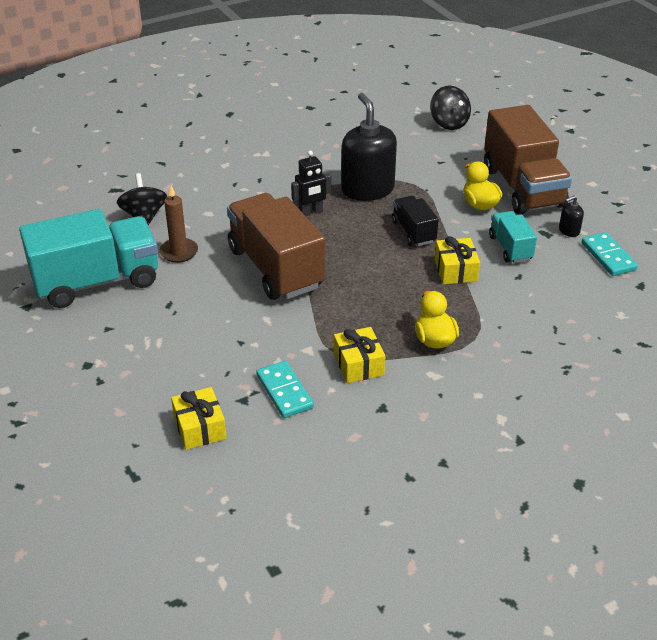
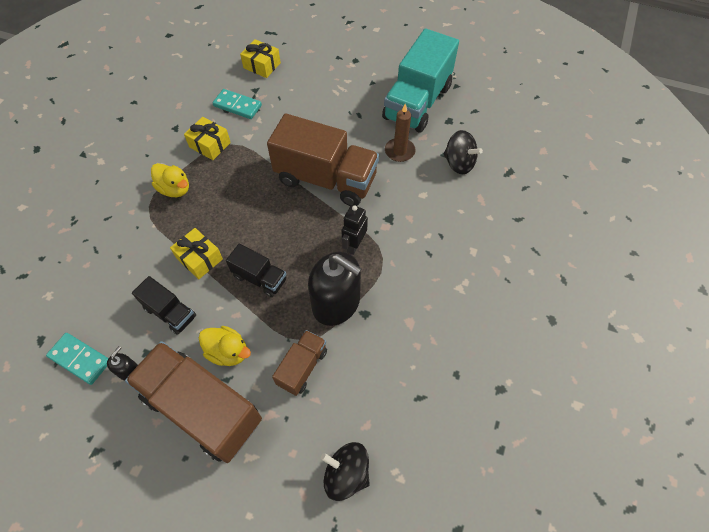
camera: 140 degrees right, 20 degrees up
turquoise truck [489,211,537,263] -> black truck [132,276,196,335]
none -> brown truck [272,330,327,396]

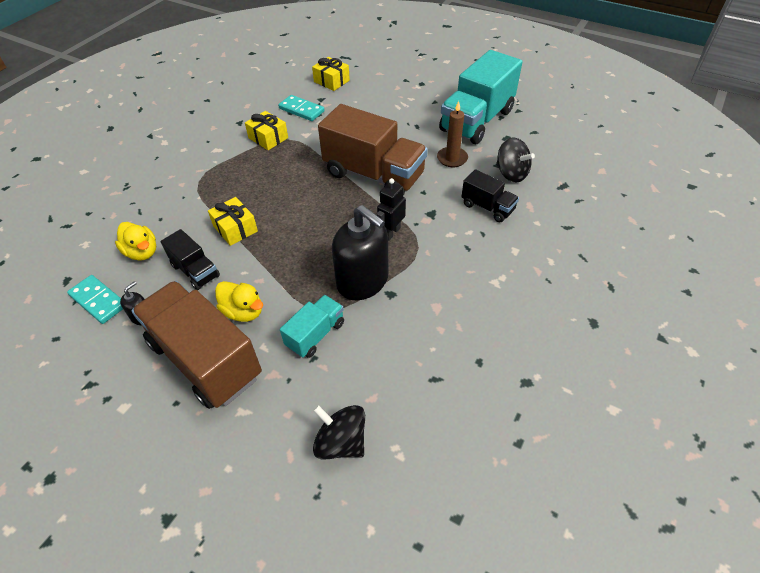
camera: 10 degrees right, 10 degrees down
yellow duck [151,163,189,197] -> yellow duck moved to [115,222,156,261]
black truck [226,244,286,297] -> black truck moved to [461,169,519,222]
brown truck [272,330,327,396] -> turquoise truck [280,295,344,358]

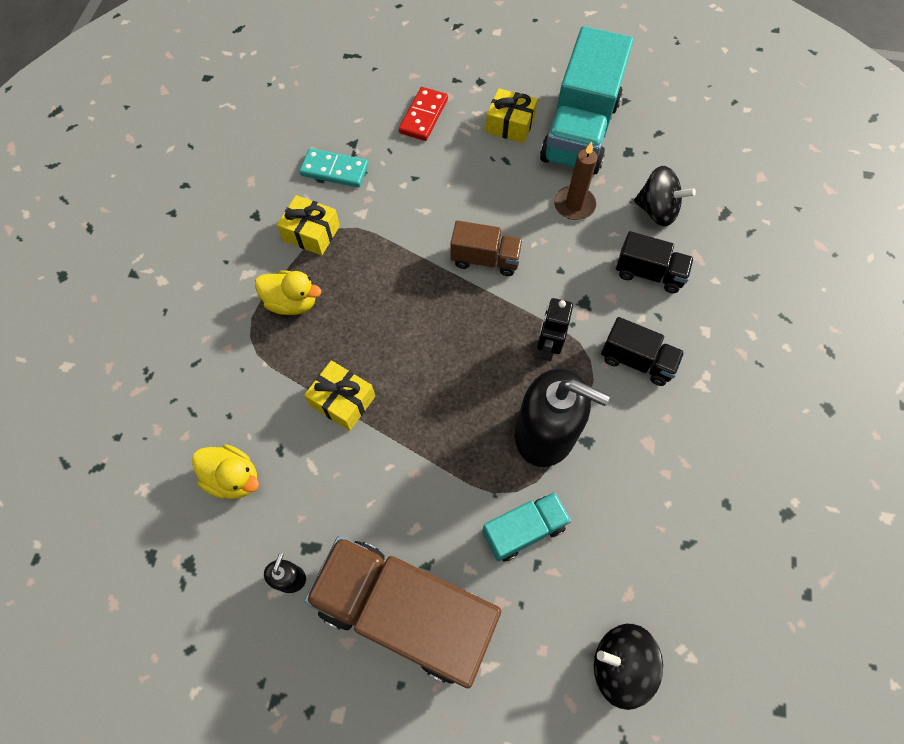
camera: 20 degrees left, 15 degrees up
turquoise domino [67,275,123,324] -> none
black truck [161,229,220,290] -> black truck moved to [601,317,684,386]
yellow duck [215,281,263,322] -> yellow duck moved to [255,271,321,315]
turquoise truck [280,295,344,358] -> turquoise truck turned 45 degrees clockwise [482,492,571,562]
yellow gift [312,57,350,91] -> yellow gift moved to [486,88,538,143]
brown truck [318,104,428,196] -> brown truck [450,220,523,276], size x0.50
none -> red domino [399,87,448,141]

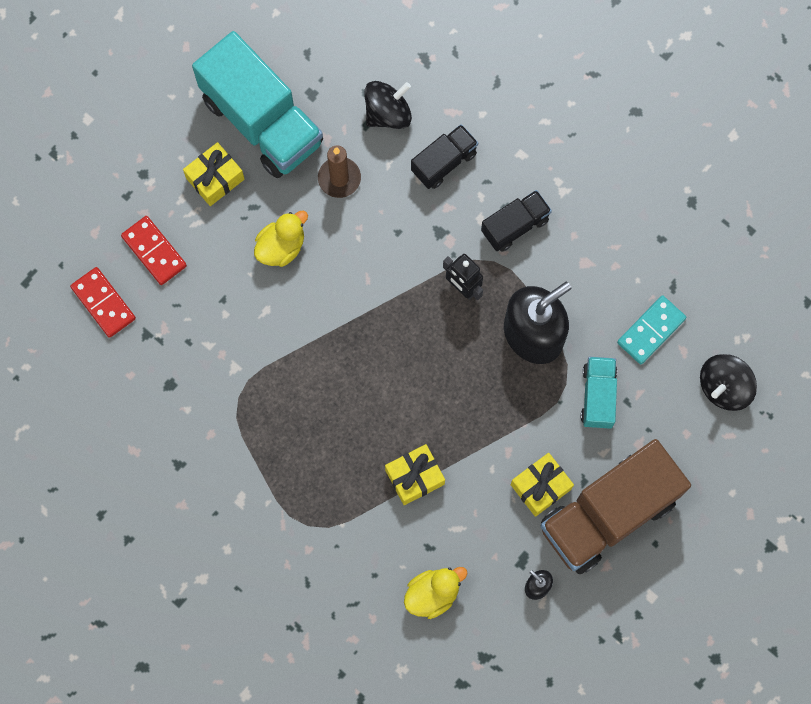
camera: 60 degrees left, 10 degrees up
yellow duck [255,271,321,315] -> yellow duck moved to [254,211,308,267]
yellow gift [277,195,340,255] -> yellow gift moved to [511,453,574,517]
turquoise domino [299,148,368,188] -> turquoise domino moved to [617,295,686,364]
brown truck [450,220,523,276] -> none
none -> red domino [70,267,136,338]

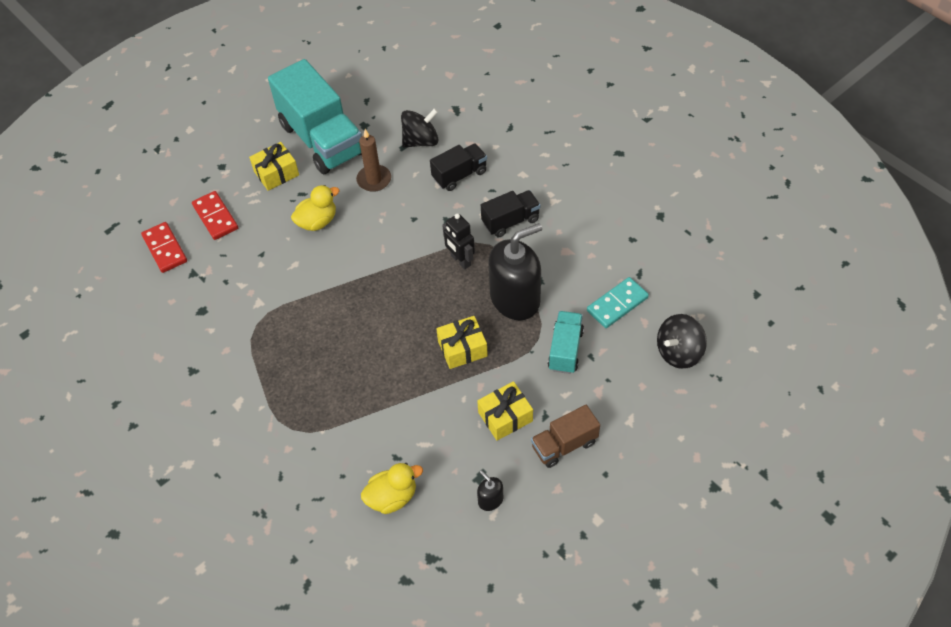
camera: 10 degrees right, 20 degrees down
yellow gift [385,444,445,505] -> yellow gift moved to [436,316,488,369]
brown truck [541,439,691,574] -> brown truck [531,405,600,468], size x0.50

